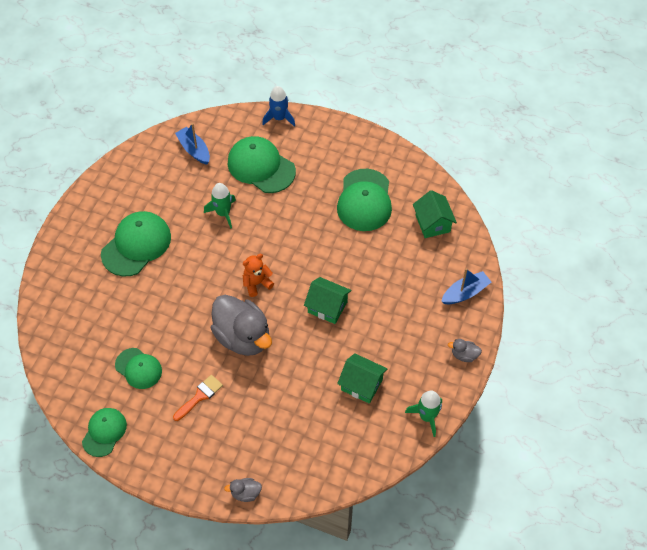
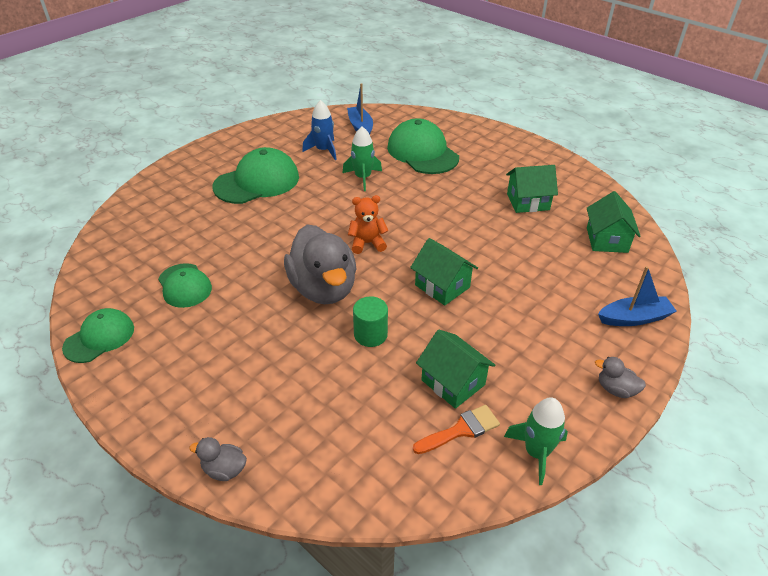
camera: 20 degrees right, 15 degrees down
orange brush [173,375,223,421] -> orange brush moved to [413,405,500,454]
blue rocket [262,86,295,127] -> blue rocket moved to [302,100,337,160]
green cap [337,169,392,231] -> green house [506,165,558,213]
none -> green cylinder [353,297,388,347]

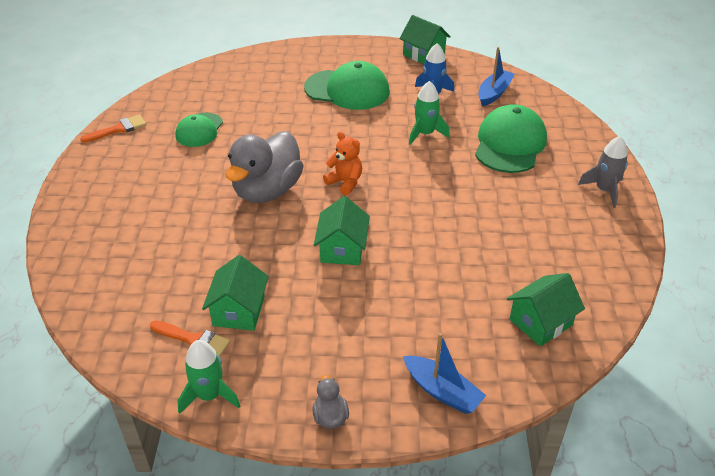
camera: 50 degrees right, 0 degrees up
green cap [62,308,134,363] -> orange brush [80,115,147,143]
grey duck [189,437,247,481] -> none
green cylinder [353,297,388,347] -> none
green house [506,165,558,213] -> green house moved to [399,15,451,64]
none -> grey rocket [578,136,628,208]

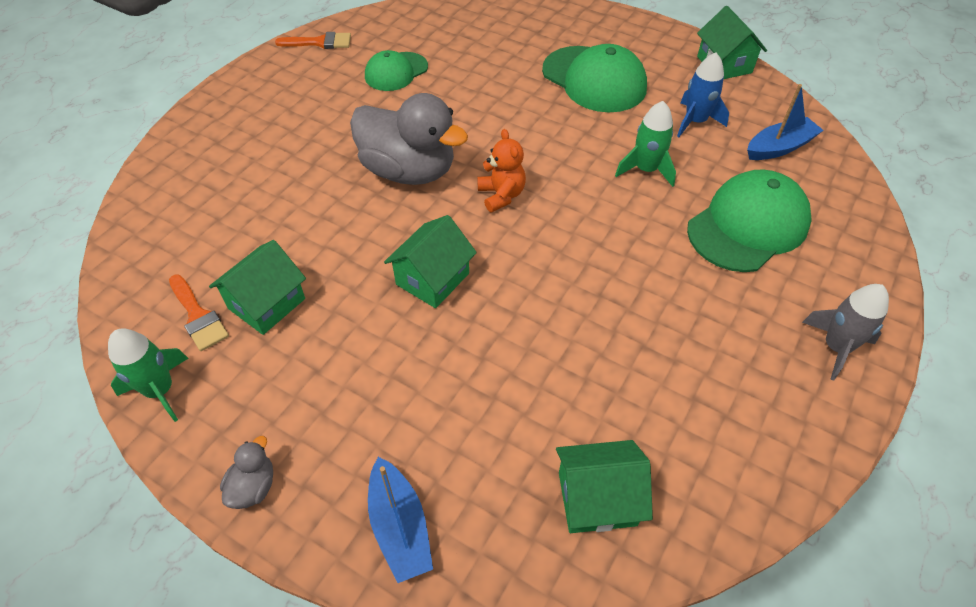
camera: 30 degrees right, 10 degrees up
grey duck [226,131,304,203] -> grey duck turned 120 degrees counterclockwise [350,93,468,185]

